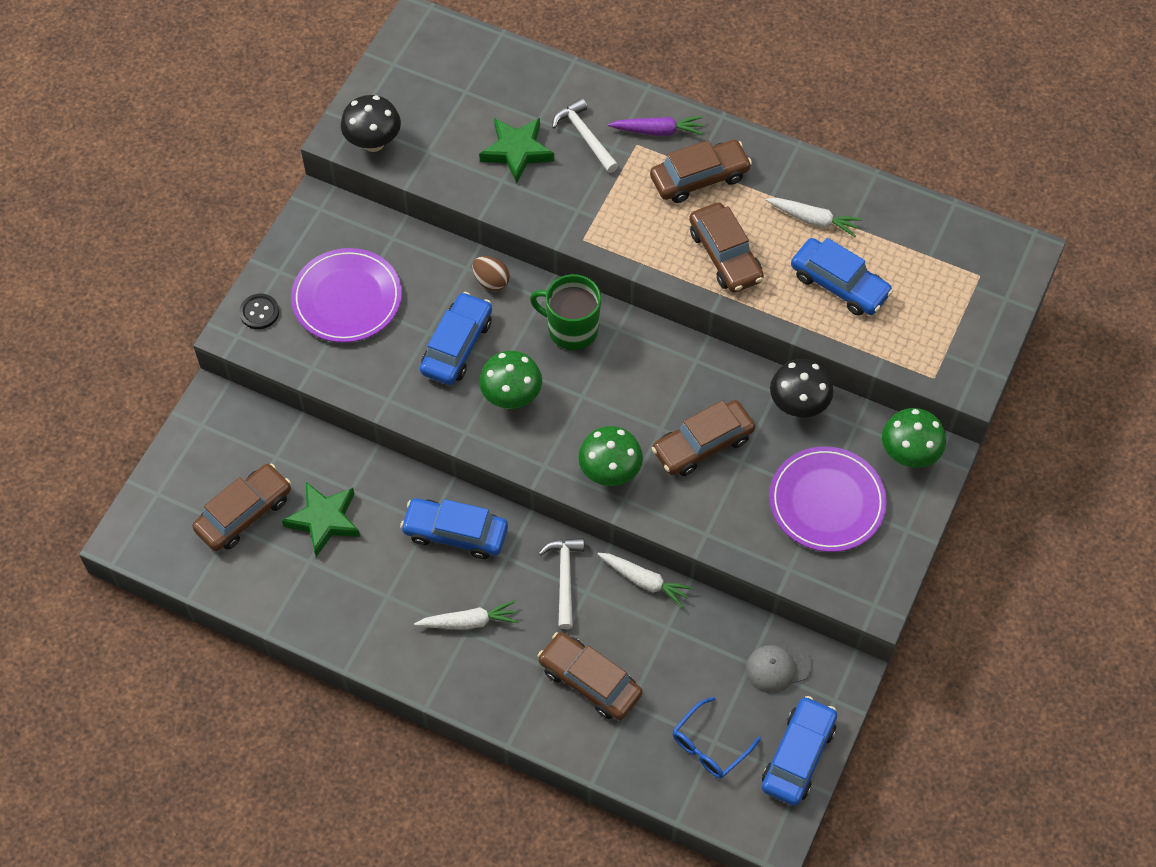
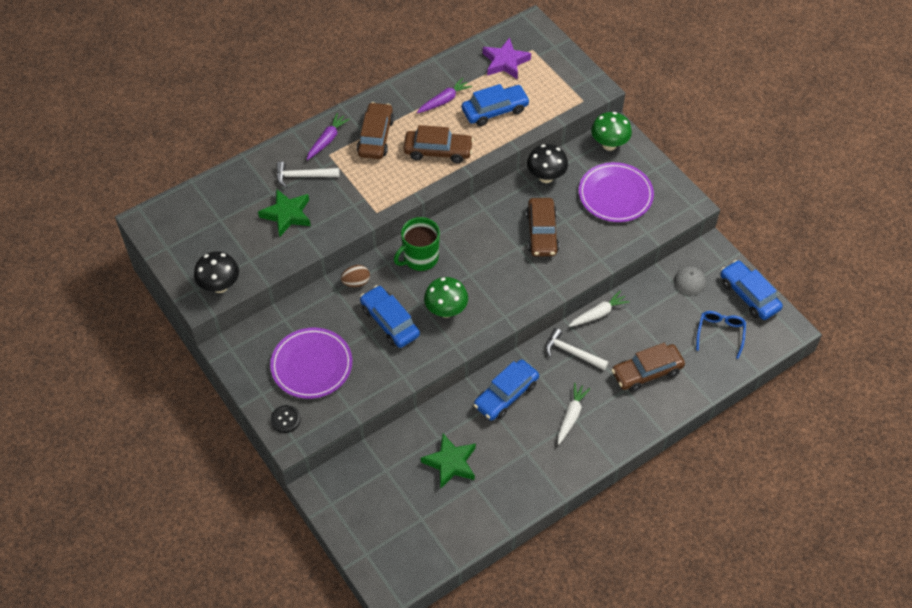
camera: 60 degrees left, 5 degrees down
brown car [192,464,291,551] -> none
green mushroom [578,426,643,486] -> none
blue glasses [673,697,761,778] -> blue glasses turned 150 degrees counterclockwise [696,311,746,359]
white carrot [766,198,862,237] -> purple carrot [417,78,472,113]
none -> purple star [483,38,531,80]

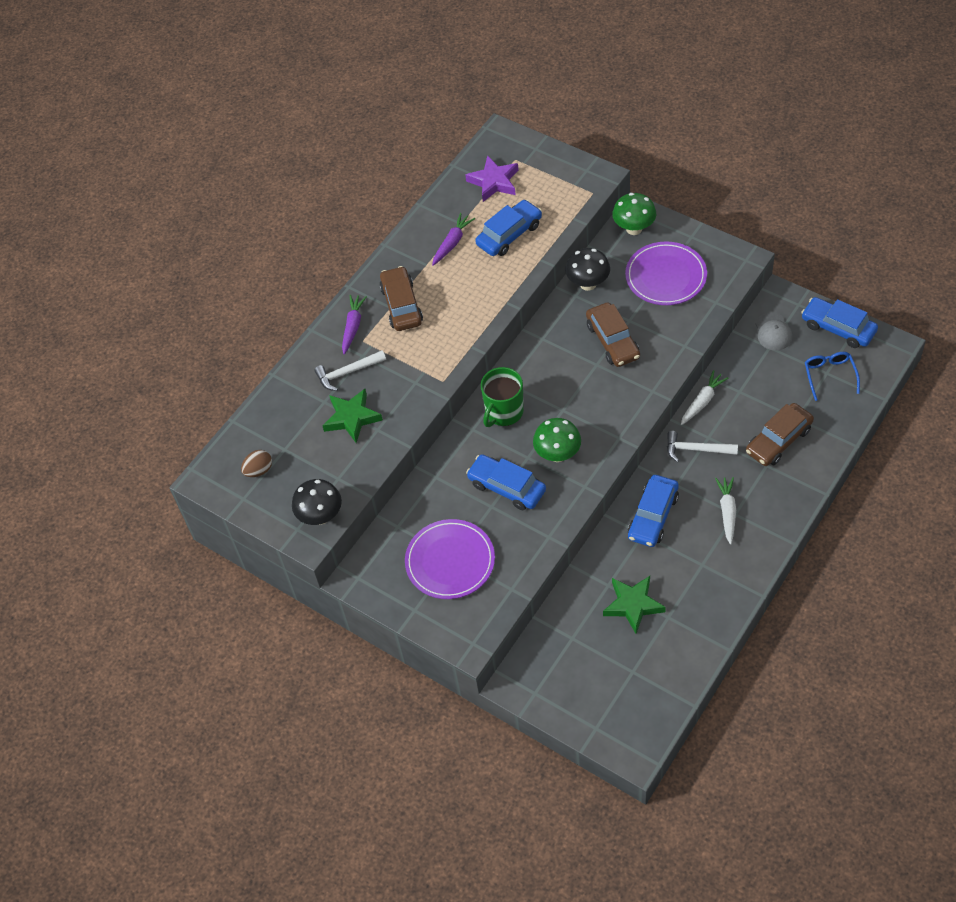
camera: 15 degrees left, 0 degrees up
black button [271,405,301,433] -> none
brown egg [341,265,370,287] -> brown egg moved to [241,450,272,477]
brown car [404,125,473,163] -> none

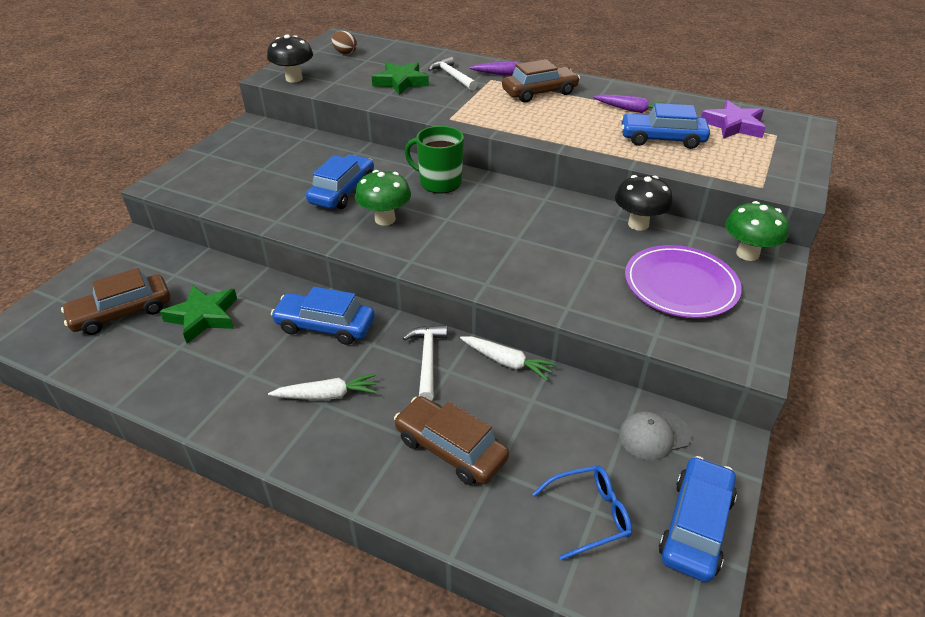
camera: 75 degrees right, 15 degrees down
purple plate [405,519,495,599] -> none
blue car [475,200,542,256] -> blue car turned 150 degrees clockwise [621,103,710,149]
brown car [586,303,640,367] -> brown car moved to [61,268,170,335]

